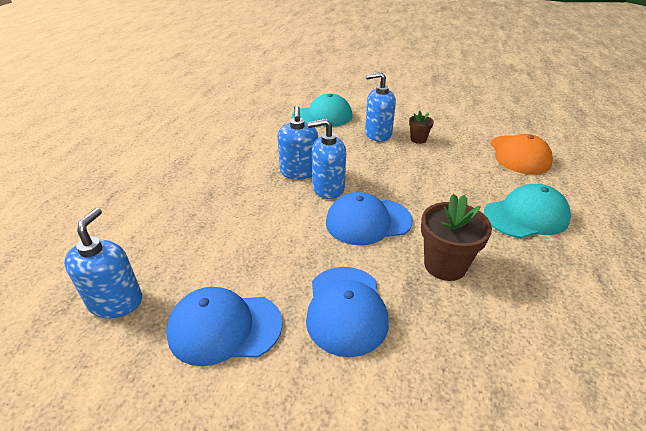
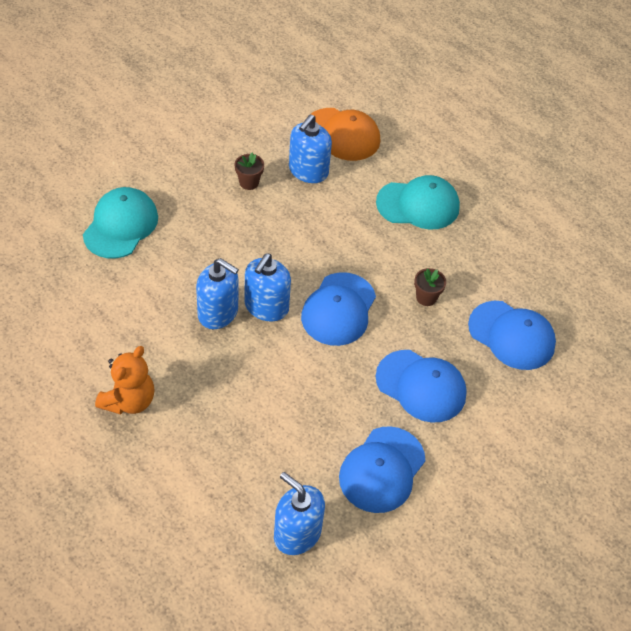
camera: 60 degrees left, 15 degrees up
blue soap dispenser [365,72,396,142] -> blue soap dispenser moved to [289,114,332,183]
brown flower pot [421,194,492,281] -> brown flower pot [414,268,446,306], size x0.55
turquoise cap [484,184,571,238] -> turquoise cap turned 75 degrees clockwise [376,175,460,230]
none -> orange teddy bear [95,346,155,414]
none -> blue cap [468,301,556,370]

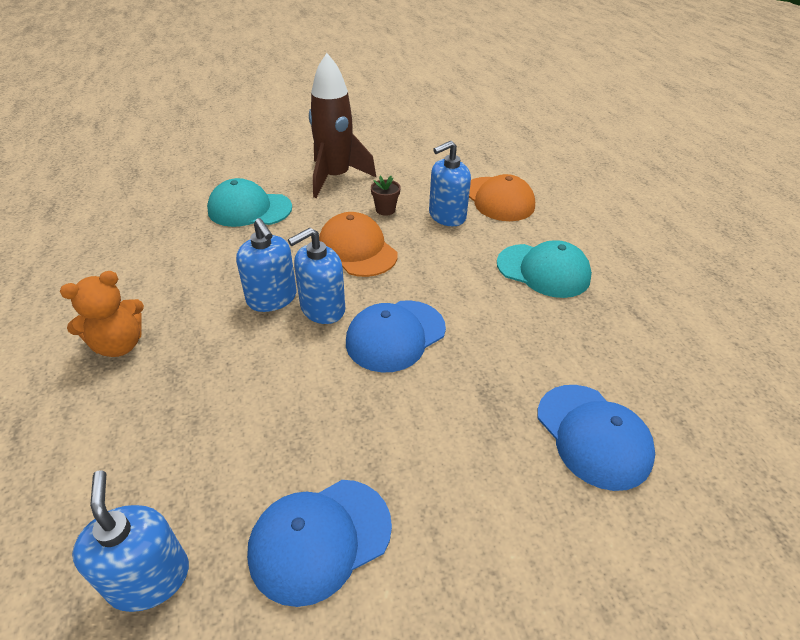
camera: 30 degrees right, 10 degrees down
turquoise cap [83,187,158,259] -> turquoise cap turned 135 degrees counterclockwise [207,178,292,227]
blue cap [376,350,467,423] -> none
brown flower pot [414,268,446,306] -> none
none -> brown rocket [309,53,376,198]
none -> orange cap [319,212,398,277]

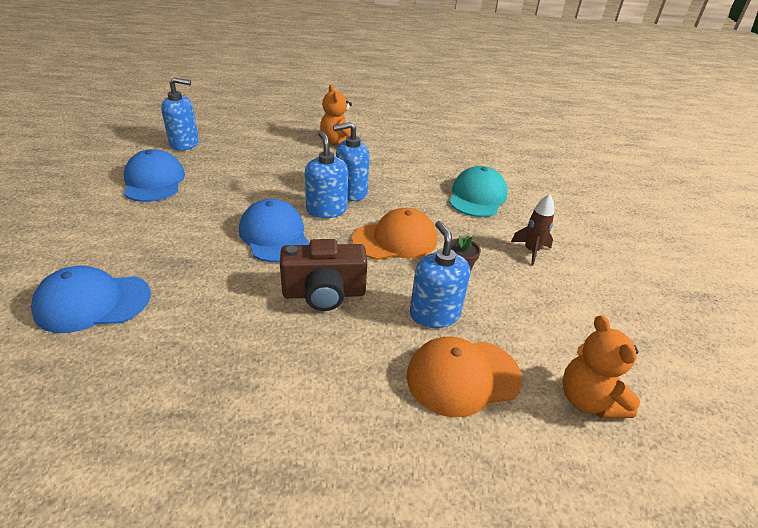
camera: 105 degrees right, 5 degrees down
brown rocket [309,53,376,198] -> brown rocket [511,194,554,265], size x0.50
turquoise cap [497,240,592,298] -> none
none -> brown camera [280,239,367,311]
none -> orange teddy bear [562,315,640,418]

